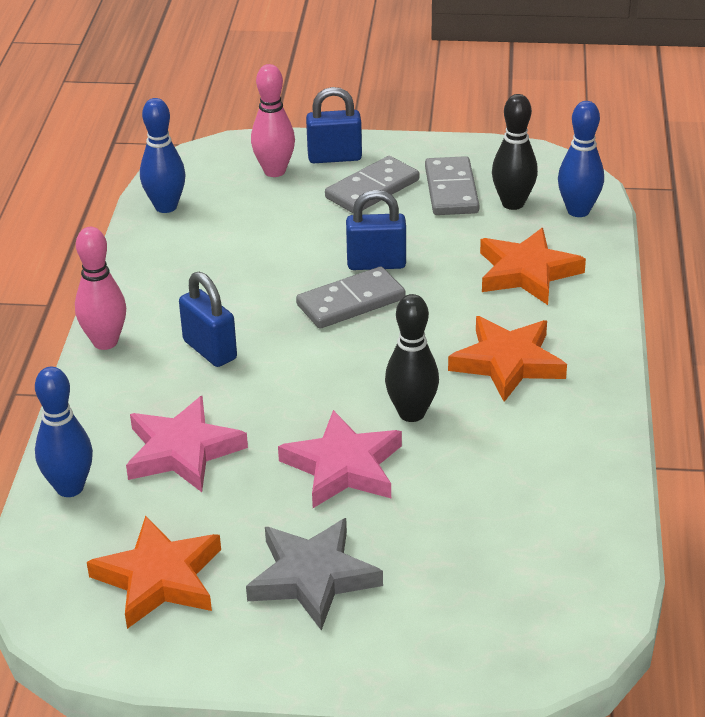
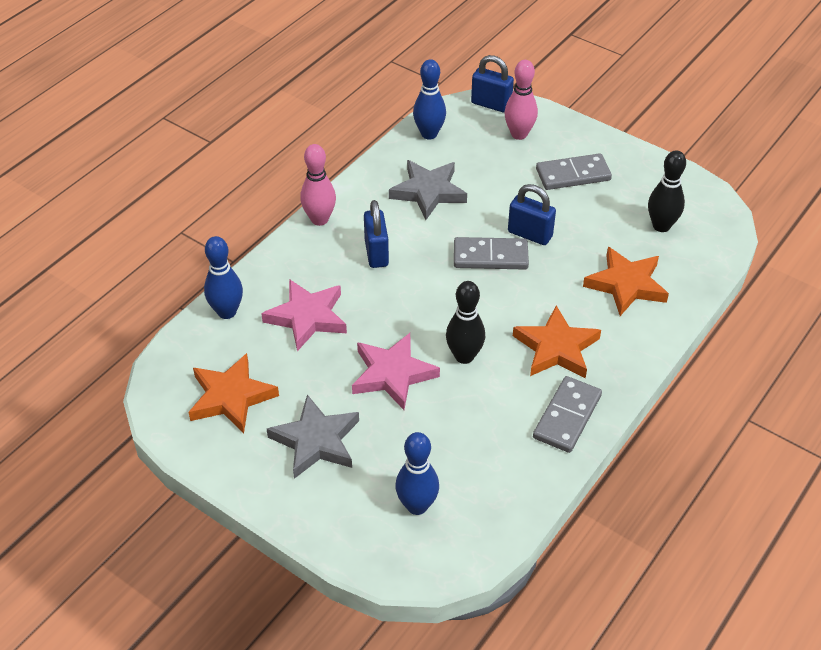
camera: 30 degrees right, 10 degrees up
blue padlock [306,87,362,163] -> blue padlock moved to [471,55,514,113]
grey domino [425,156,479,215] -> grey domino moved to [533,376,602,453]
blue bowling pin [558,101,604,217] -> blue bowling pin moved to [395,432,439,515]
none -> grey star [389,160,467,220]

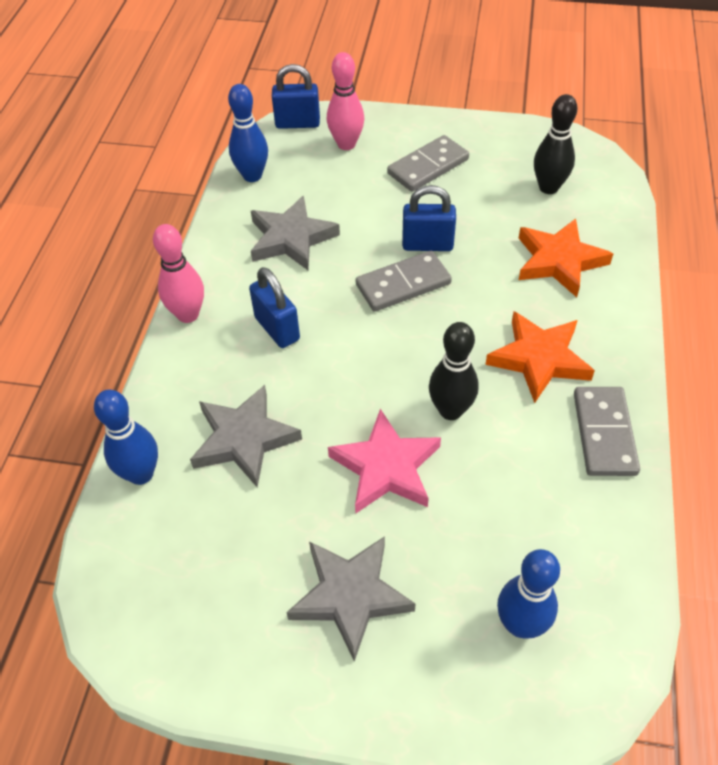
camera: 25 degrees left, 5 degrees up
orange star [188,353,279,433] -> none
pink star [261,279,347,351] -> grey star [190,385,302,488]

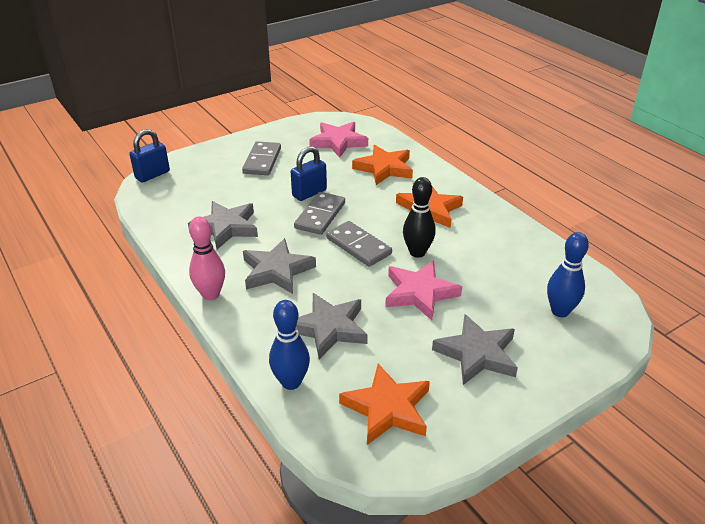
camera: 45 degrees left, 15 degrees down
blue bowling pin [228,84,268,182] -> none
blue padlock [249,267,300,348] -> grey star [243,238,316,294]
pink bowling pin [327,52,364,150] -> none
black bowling pin [534,94,578,194] -> pink star [309,122,368,158]
grey domino [574,387,640,476] -> grey domino moved to [326,221,392,267]
none -> orange star [339,364,430,445]

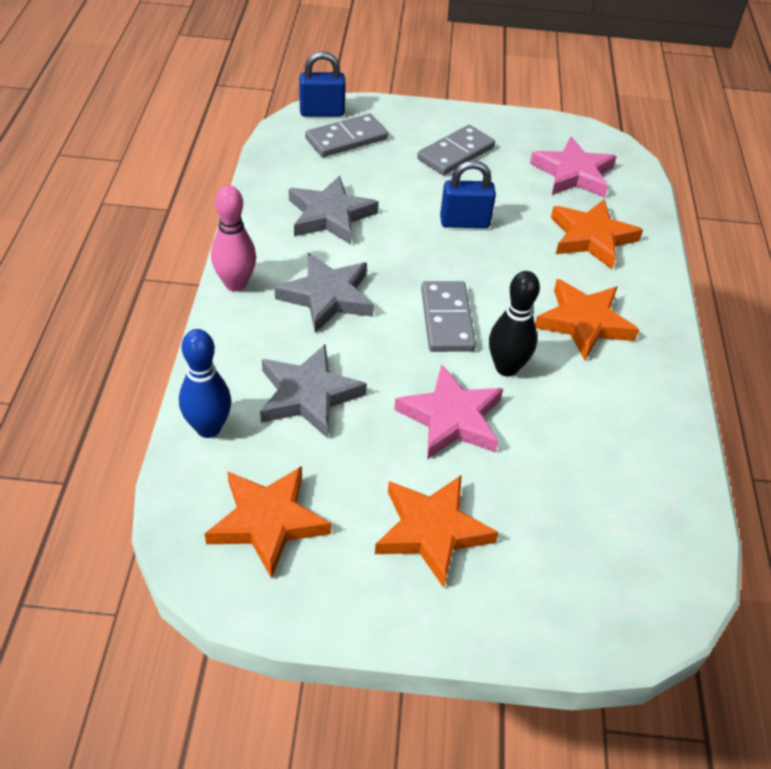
camera: 35 degrees right, 10 degrees up
grey domino [294,192,345,235] -> grey domino moved to [305,114,388,157]
grey star [432,314,518,385] -> orange star [375,476,499,588]
blue bowling pin [547,232,589,317] -> none

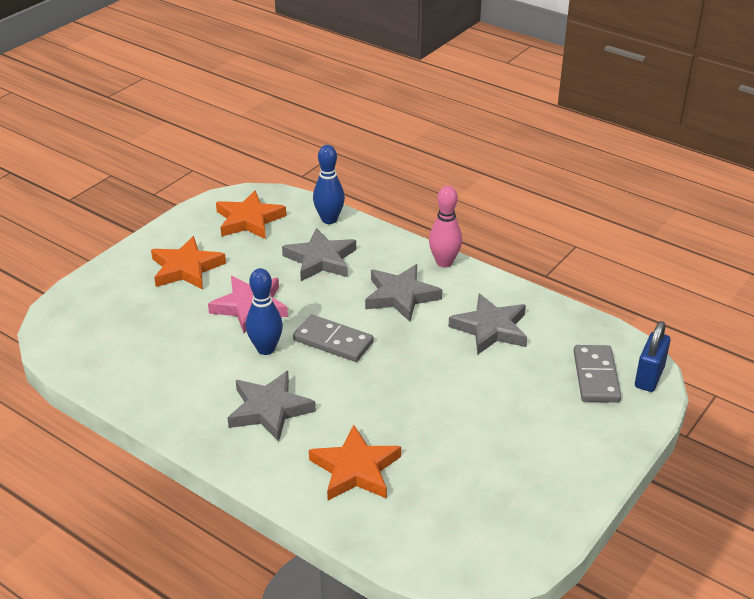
camera: 125 degrees right, 10 degrees down
grey domino [417,125,495,175] -> none
blue padlock [440,161,496,228] -> none
black bowling pin [489,271,540,376] -> blue bowling pin [246,268,283,355]
pink star [530,136,617,197] -> none
orange star [535,279,639,360] -> grey star [228,371,316,442]

